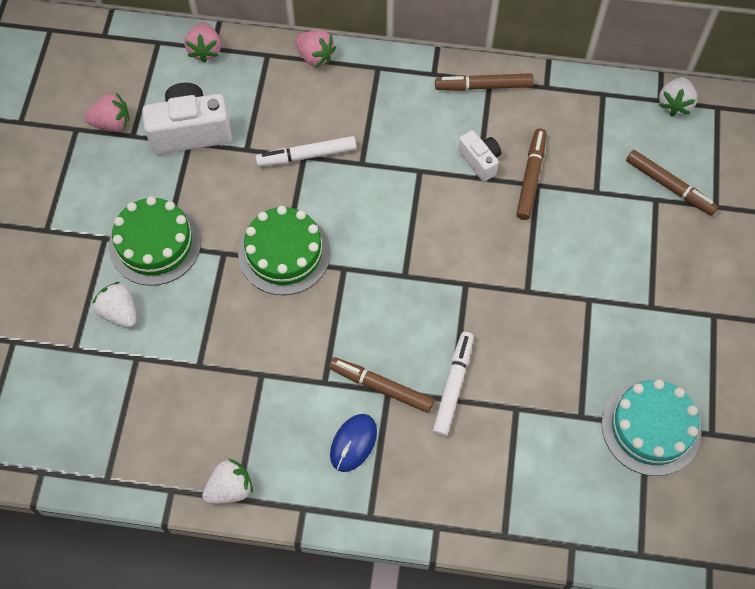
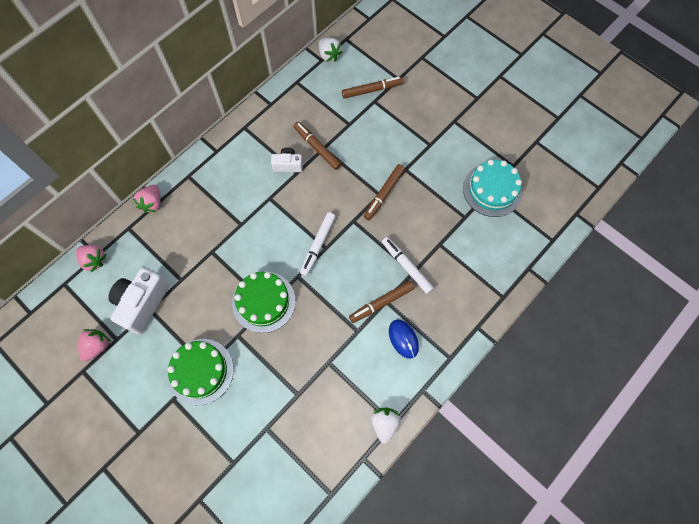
camera: 55 degrees left, 5 degrees up
white strawberry [92,282,137,328] -> none
white marker [256,136,357,167] -> white marker moved to [300,212,335,276]
pink strawberry [295,30,336,67] -> pink strawberry turned 120 degrees clockwise [133,185,161,213]
brown marker [435,73,534,91] -> brown marker moved to [364,164,405,220]

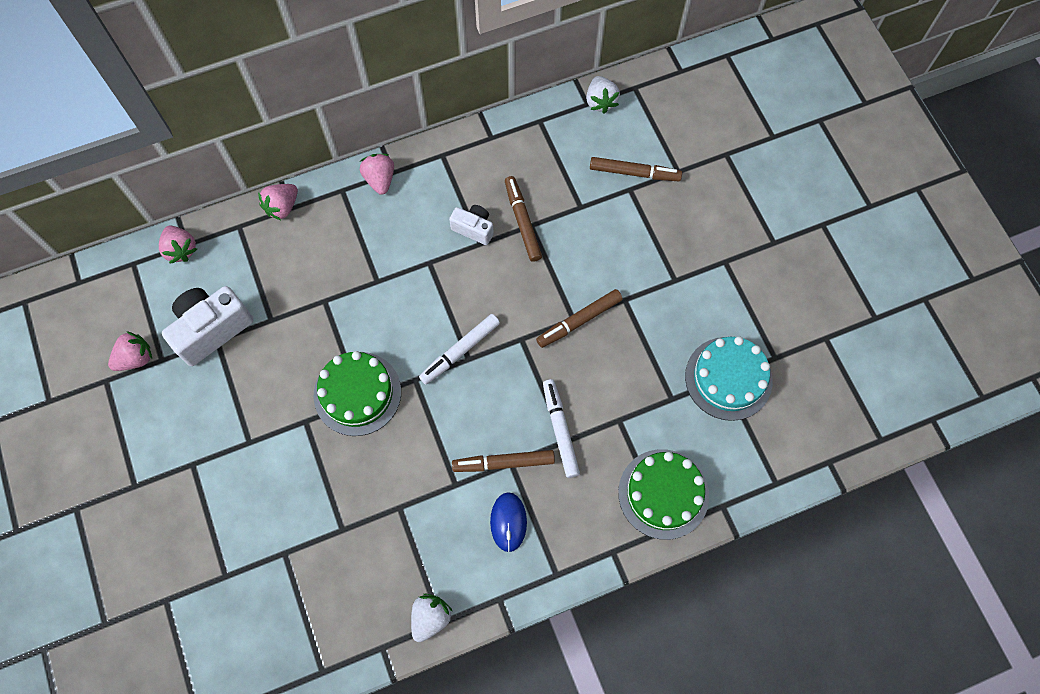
camera: 25 degrees right, 0 degrees up
green cake [167,339,234,405] -> green cake moved to [618,449,709,540]
none -> pink strawberry [360,154,394,195]

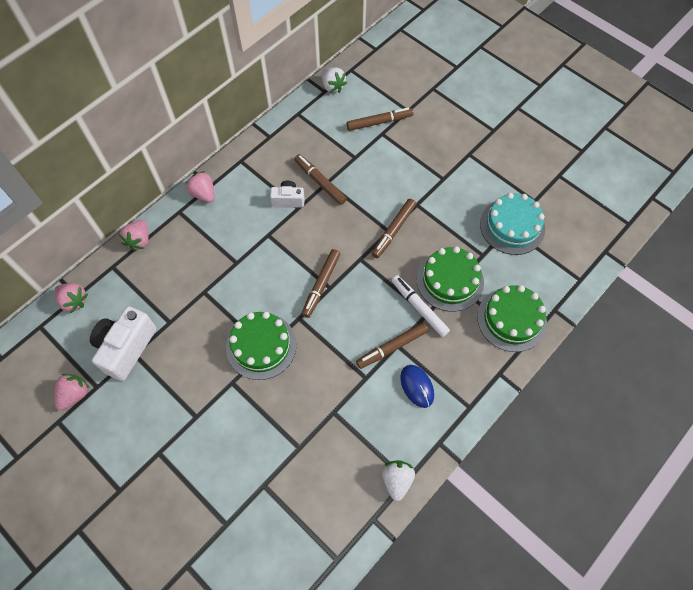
camera: 25 degrees left, 5 degrees down
white marker [419,314,500,384] -> brown marker [302,249,341,318]
none -> green cake [417,246,484,312]

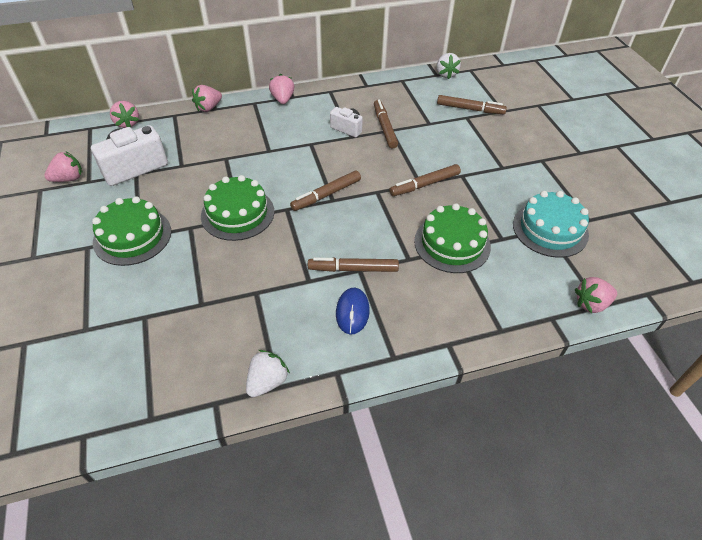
camera: 30 degrees right, 15 degrees down
white marker [392,275,450,337] -> none
green cake [477,285,547,352] -> green cake moved to [92,196,171,266]
none -> pink strawberry [575,277,617,313]

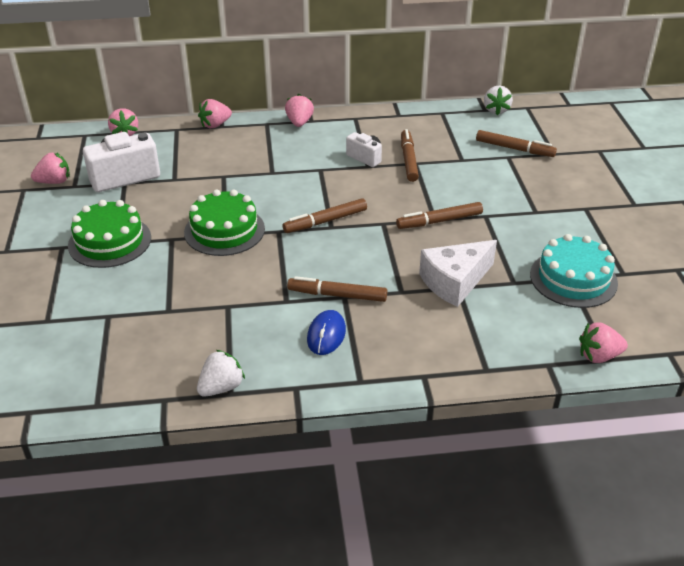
camera: 10 degrees right, 10 degrees down
green cake [414,203,491,273] -> white cheese [419,240,497,307]

